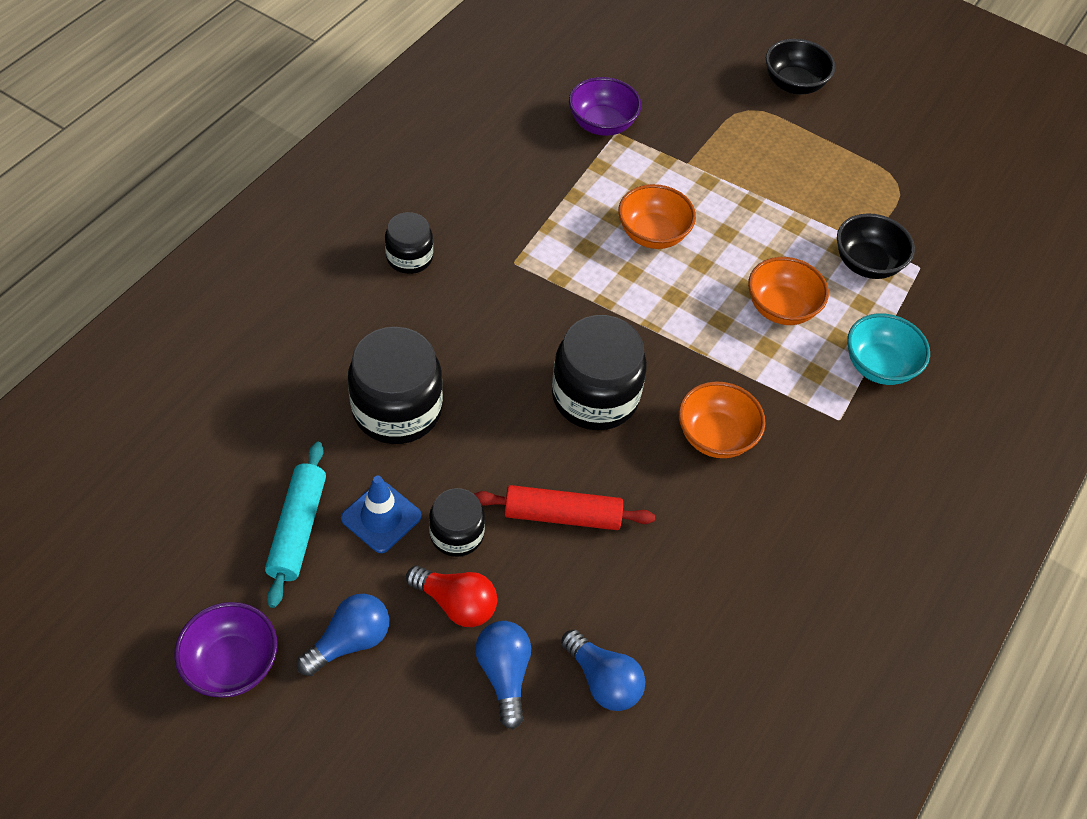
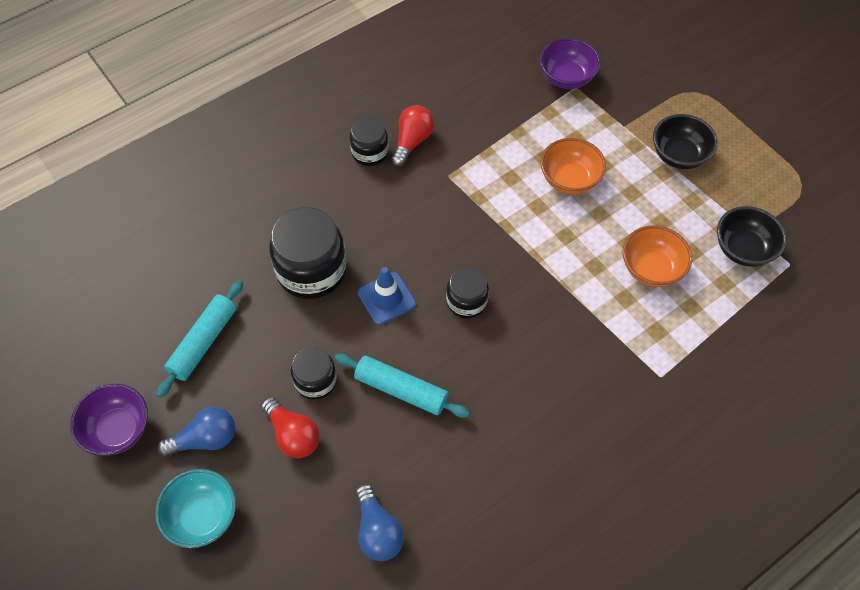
camera: 25 degrees right, 5 degrees up
blue traffic cone [341,476,422,553] -> blue traffic cone moved to [358,267,416,325]
red rolling pin [474,485,655,530] -> turquoise rolling pin [335,354,470,418]
blue light bulb [475,621,531,729] -> none
black jar [552,315,647,430] -> black jar [446,267,489,318], size x0.57
orange bowl [679,381,766,458] -> none
black bowl [766,39,835,94] -> black bowl moved to [653,114,718,169]
turquoise bowl [847,313,930,385] -> turquoise bowl moved to [155,469,236,548]
none -> red light bulb [391,105,434,167]

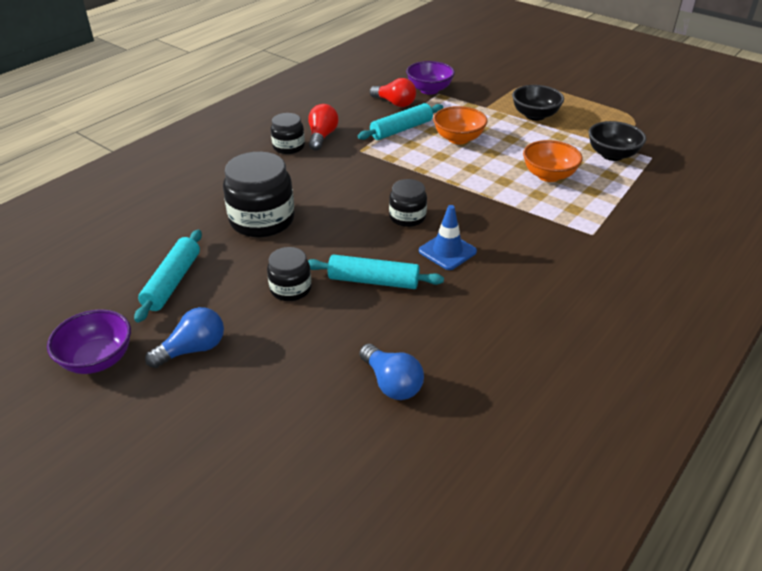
camera: 15 degrees left, 20 degrees down
turquoise bowl [155,469,236,548] -> none
red light bulb [261,397,320,458] -> red light bulb moved to [370,78,416,107]
blue traffic cone [358,267,416,325] -> blue traffic cone moved to [419,205,477,270]
none -> turquoise rolling pin [358,103,443,140]

